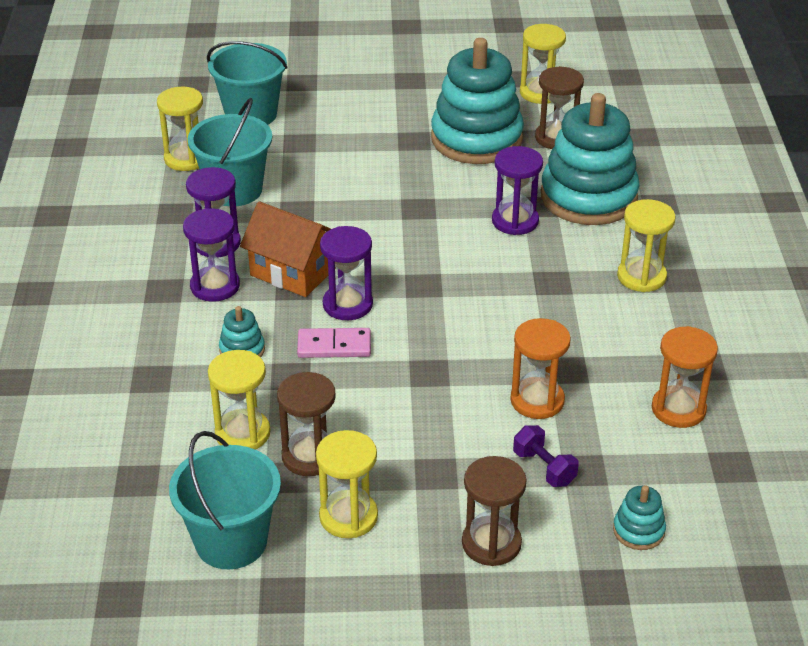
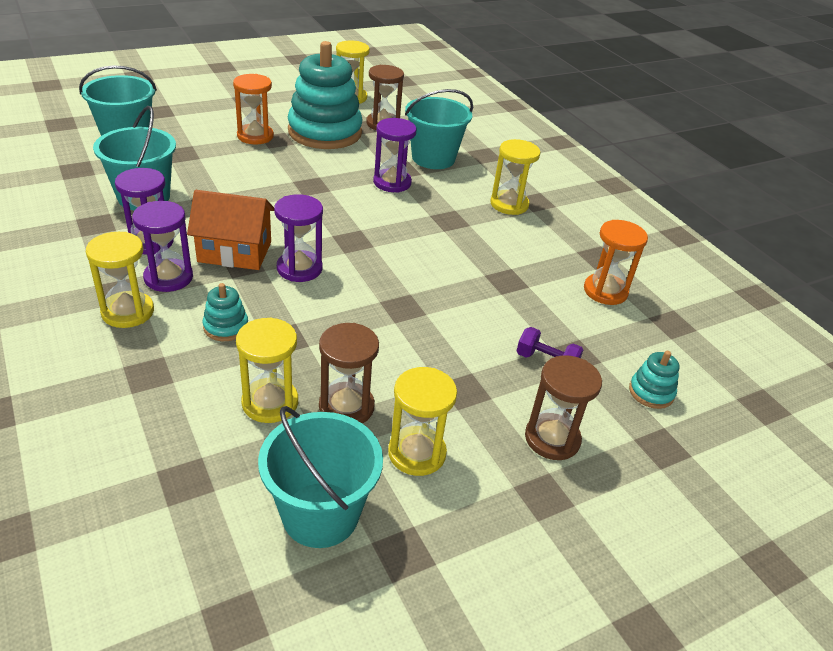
camera: 30 degrees left, 0 degrees up
yellow hourglass [157,87,203,171] -> yellow hourglass moved to [86,232,154,328]
pink domino [297,328,371,358] -> none
orange hourglass [510,318,571,419] -> orange hourglass moved to [233,74,274,144]
turquoise stacking toy [541,93,639,225] -> turquoise bucket [405,89,473,169]

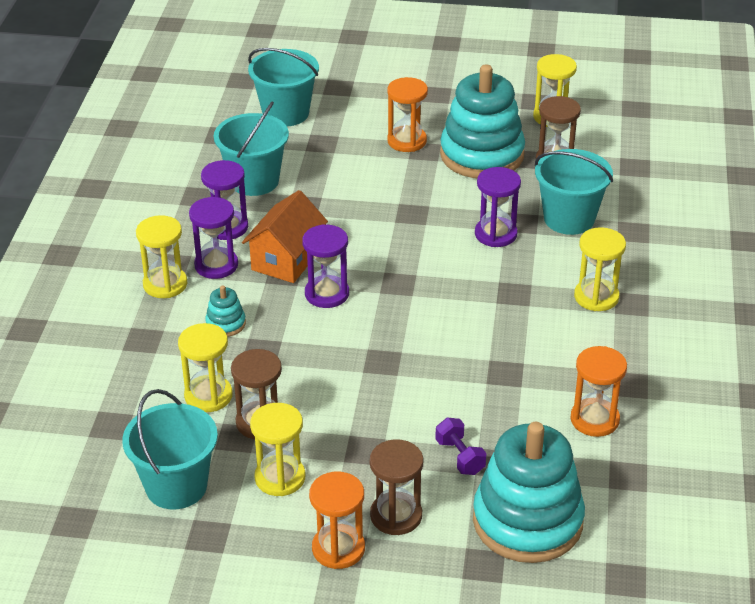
camera: 40 degrees right, 0 degrees up
orange house [187,190,274,270] -> orange house turned 75 degrees clockwise [242,190,328,283]
turquoise stacking toy [629,351,680,409] -> turquoise stacking toy [473,422,585,563], size x2.41
none -> orange hourglass [309,472,365,569]

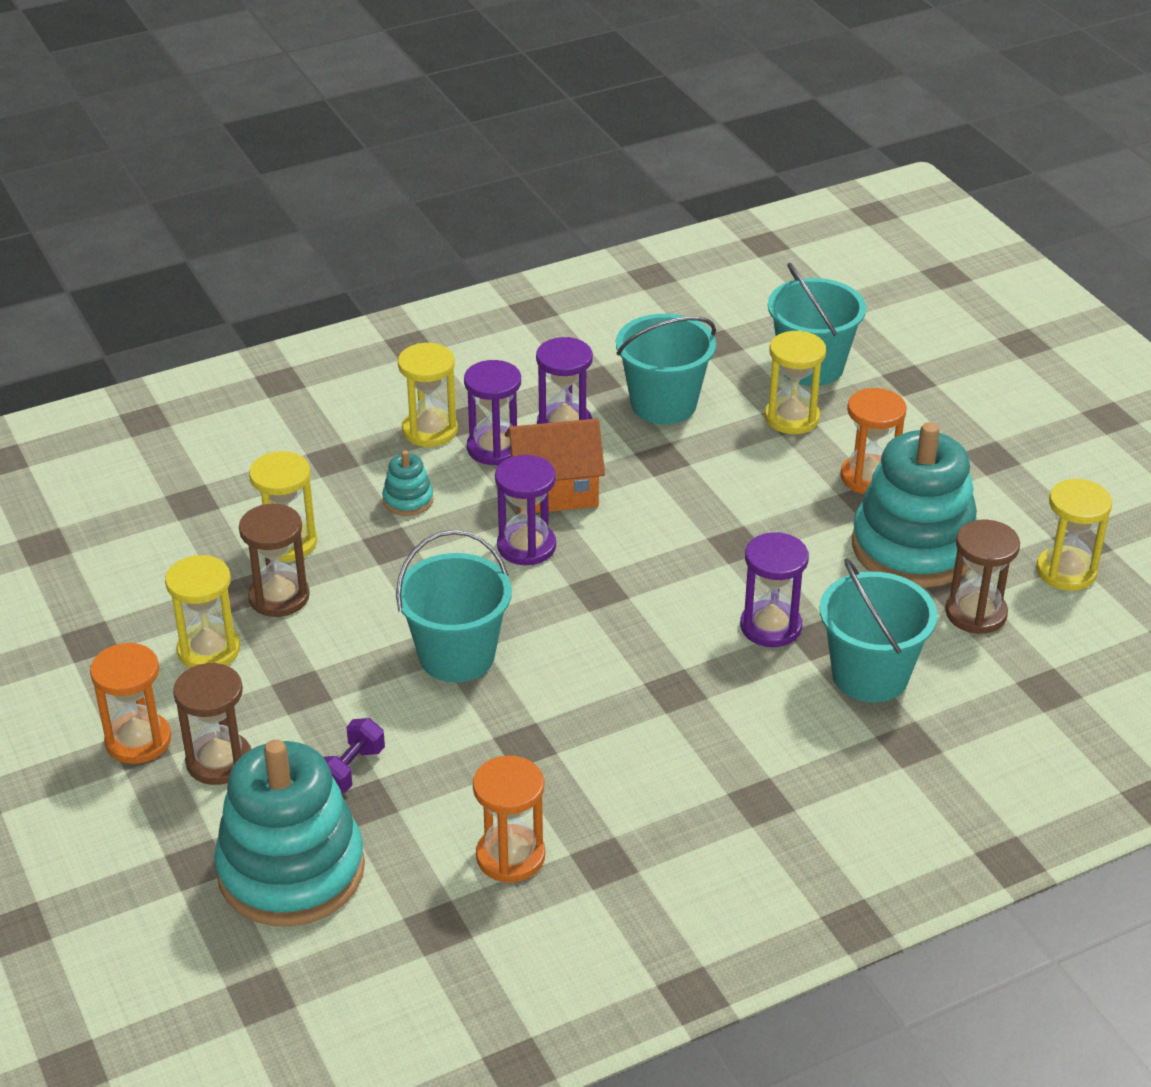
camera: 55 degrees right, 0 degrees up
turquoise bucket [122,389,218,509] -> turquoise bucket moved to [396,530,512,682]
yellow hourglass [574,227,626,311] -> yellow hourglass moved to [765,330,826,434]

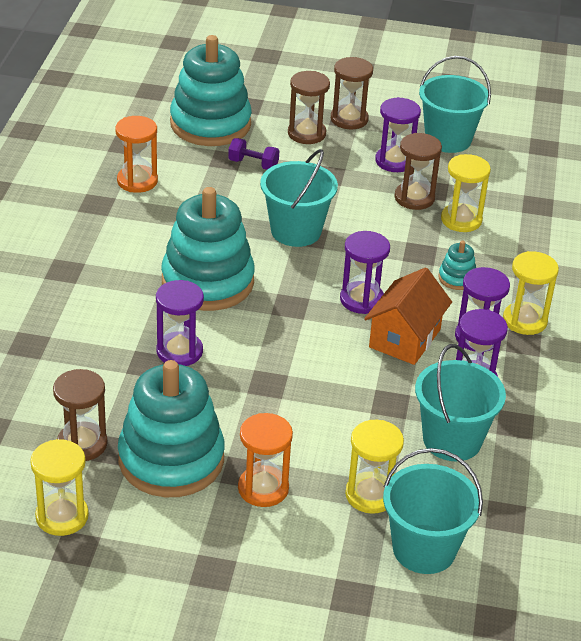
camera: 125 degrees right, 0 degrees up
orange hourglass [90,643,171,764] -> brown hourglass [331,57,373,129]
yellow hourglass [165,555,240,668] -> purple hourglass [375,97,421,172]
purple dumbbell [324,718,385,793] -> purple dumbbell turned 45 degrees counterclockwise [228,138,279,170]
turquoise bucket [820,558,938,702] -> turquoise bucket moved to [419,56,491,153]
none -> turquoise stacking toy [161,187,255,311]

